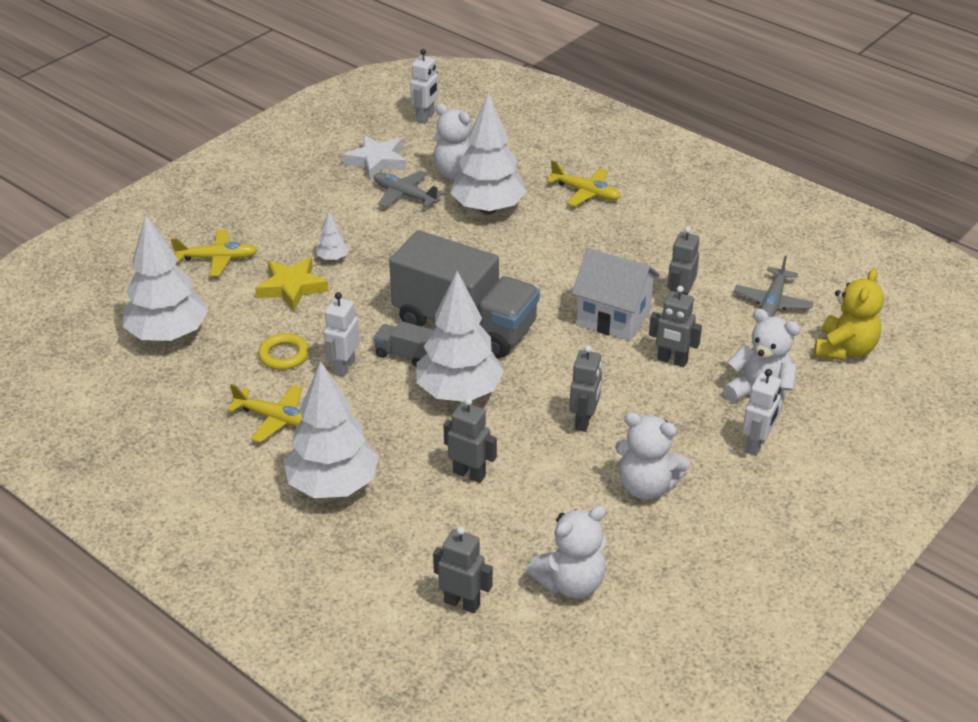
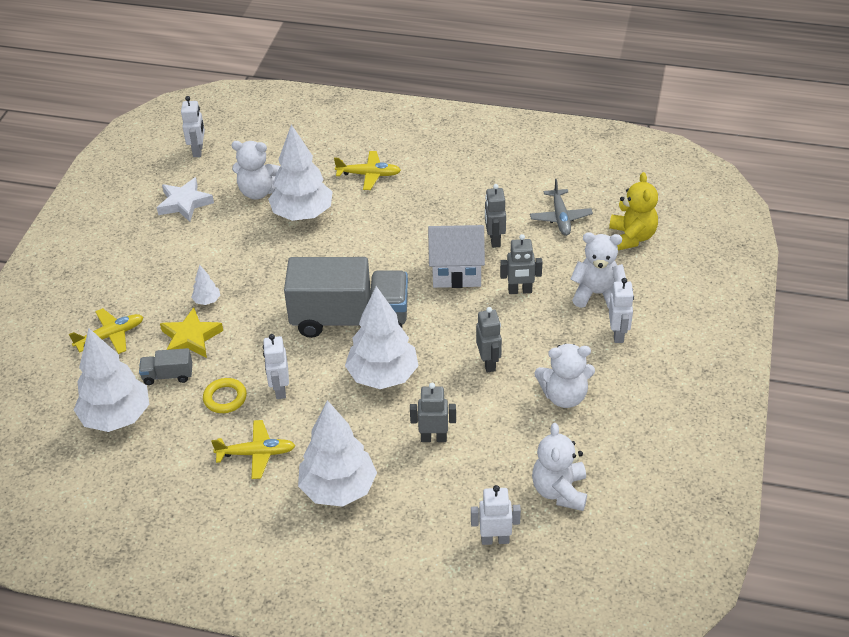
camera: 25 degrees left, 5 degrees up
grey truck [373,321,433,367] -> grey truck moved to [139,348,192,385]
grey plane [374,171,444,208] -> none
grey robot [433,526,492,614] -> white robot [471,485,521,545]
white teddy bear [526,505,606,598] -> white teddy bear turned 150 degrees clockwise [532,423,587,511]

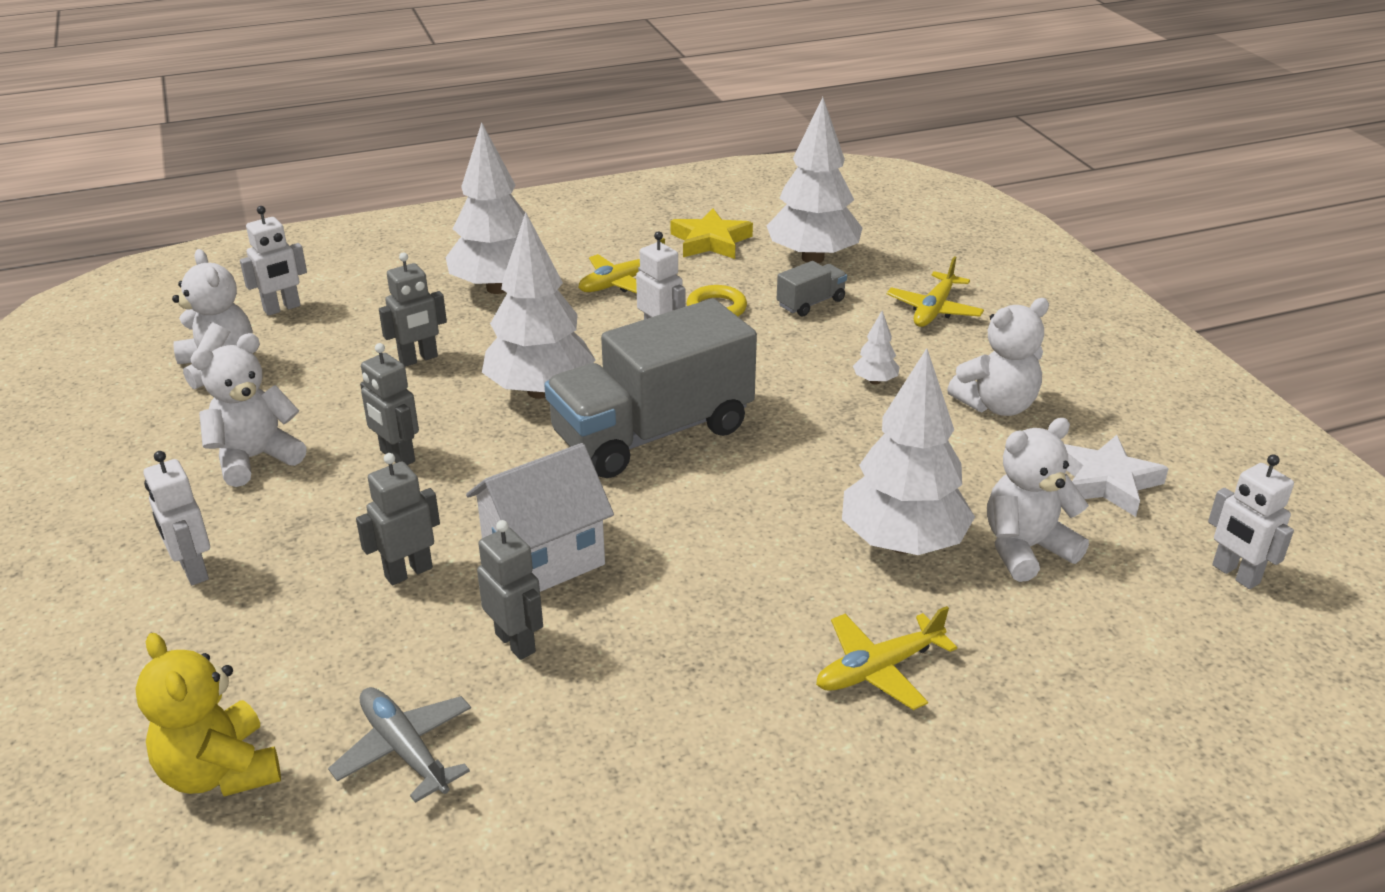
camera: 145 degrees right, 10 degrees down
yellow star [160,307,223,358] -> yellow star moved to [671,208,753,259]
white teddy bear [570,232,626,309] -> white teddy bear moved to [947,298,1049,416]

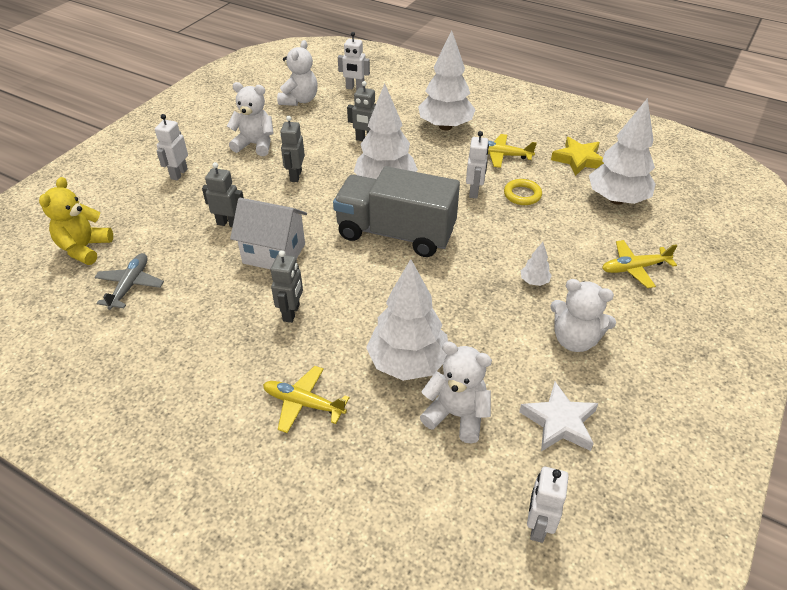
camera: 50 degrees right, 10 degrees up
grey robot [477,520,543,660] -> grey robot moved to [271,250,303,323]
grey truck [777,261,847,316] -> none

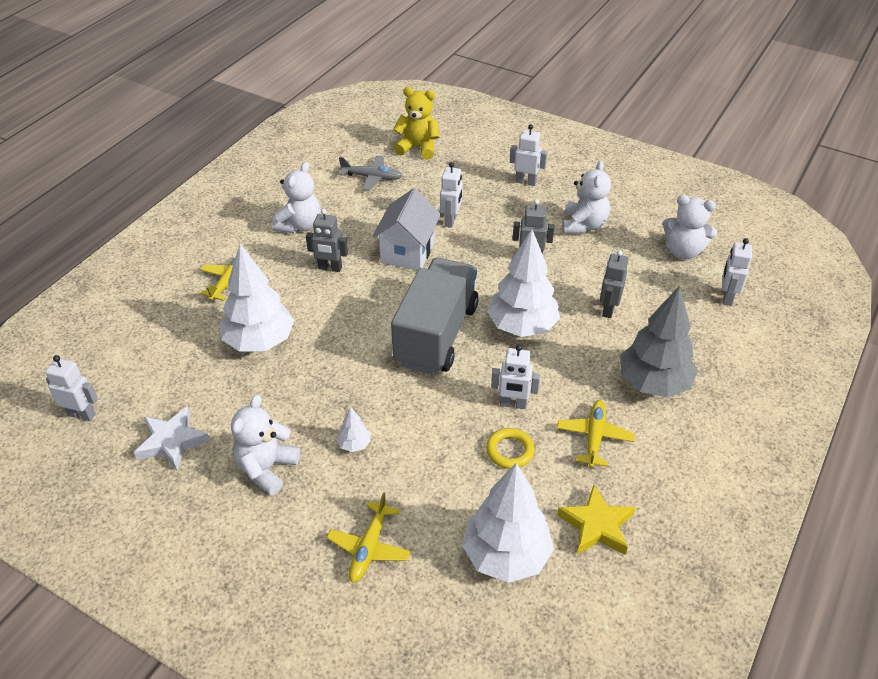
camera: 90 degrees right, 0 degrees up
grey robot [202,162,244,227] -> white robot [440,162,463,228]
white tree [418,30,476,131] -> grey tree [620,286,698,398]
white teddy bear [420,341,492,444] -> white teddy bear moved to [272,162,321,233]
yellow plane [602,240,677,288] -> yellow plane turned 150 degrees counterclockwise [327,492,411,583]

